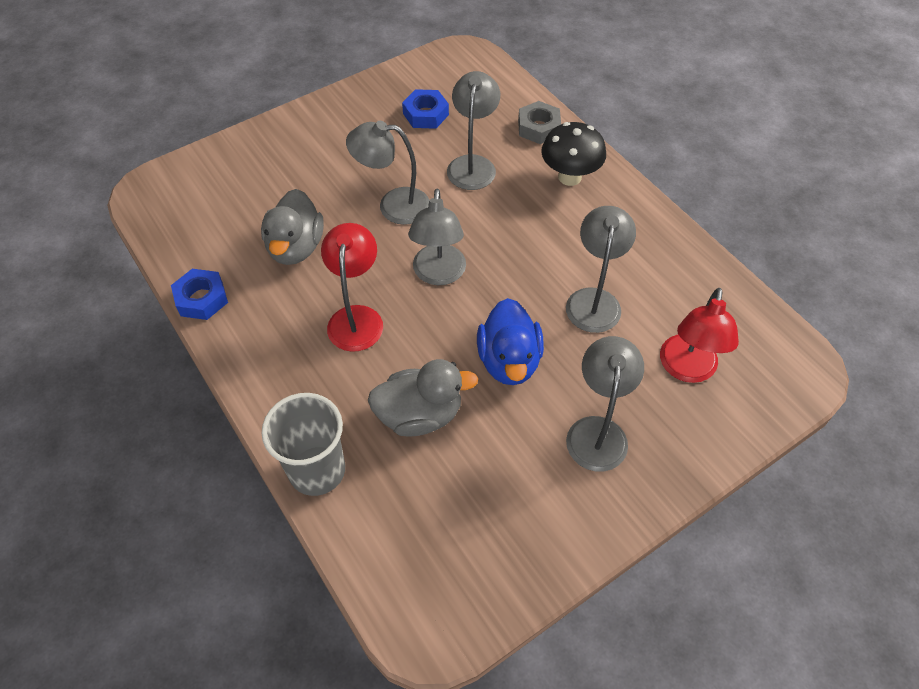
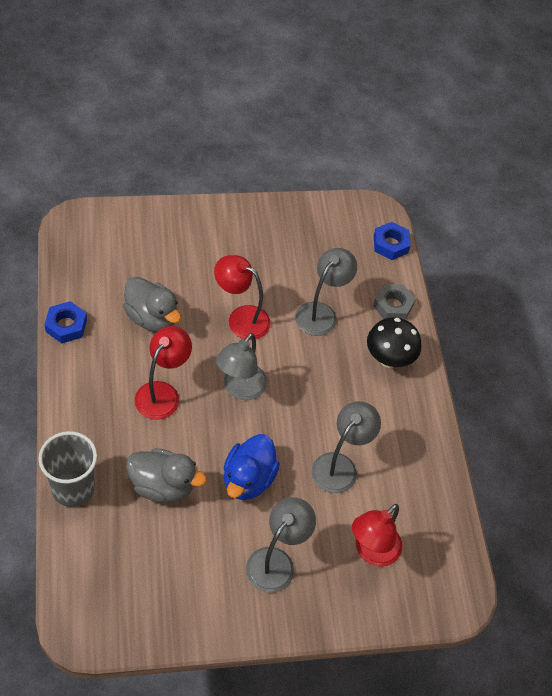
camera: 20 degrees right, 0 degrees up
grey duck [261,189,324,265] -> grey duck turned 75 degrees counterclockwise [123,277,181,332]
grey lamp [346,121,429,225] -> red lamp [214,255,271,340]
blue nut [402,89,449,129] -> blue nut moved to [374,222,411,260]

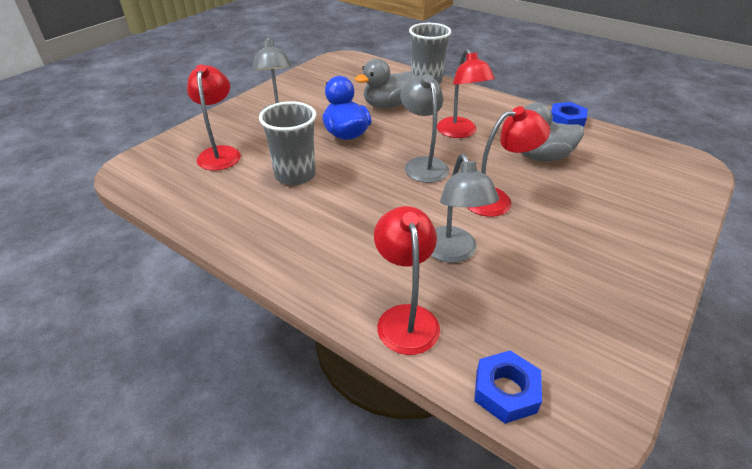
camera: 140 degrees right, 15 degrees down
grey lamp [312,401,381,493] -> grey cup [259,101,316,185]
black mushroom [367,317,422,368] -> none
grey nut [373,284,416,320] -> red lamp [374,206,440,355]

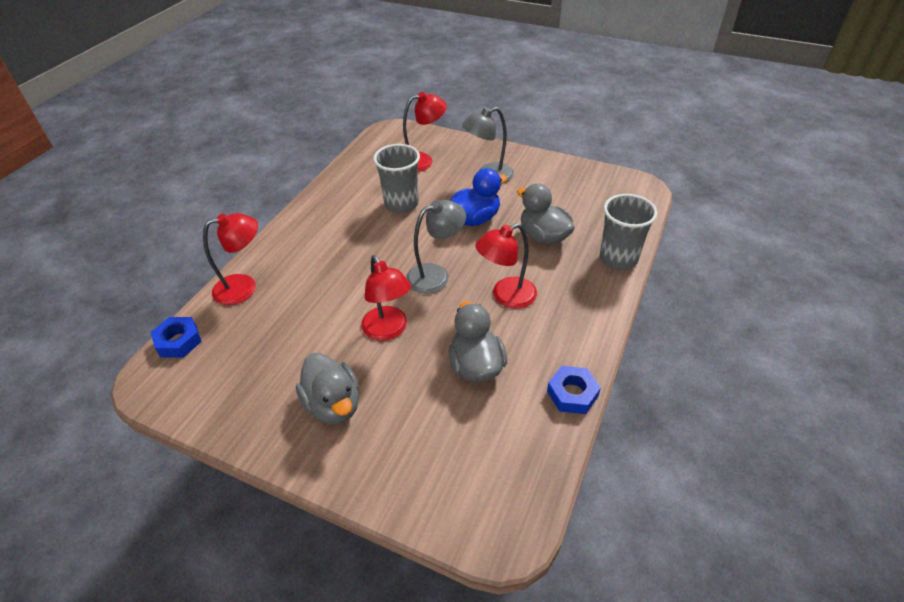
camera: 80 degrees right, 5 degrees up
grey lamp [431,154,499,263] -> none
none -> grey duck [296,353,359,424]

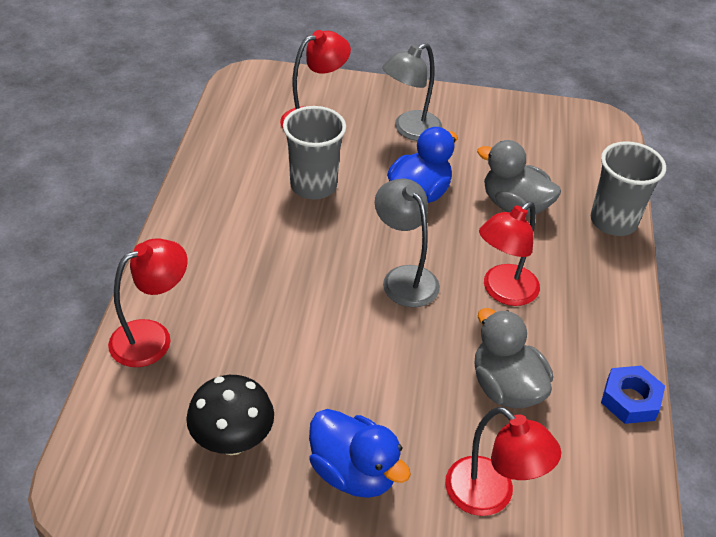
camera: 20 degrees left, 0 degrees up
blue nut [151,317,202,357] -> none
grey duck [296,353,359,424] -> blue duck [309,409,411,498]
red lamp [361,255,411,341] -> red lamp moved to [445,407,561,516]
grey lamp [406,200,466,294] -> grey lamp turned 75 degrees counterclockwise [375,179,440,307]
none -> black mushroom [186,375,274,455]

